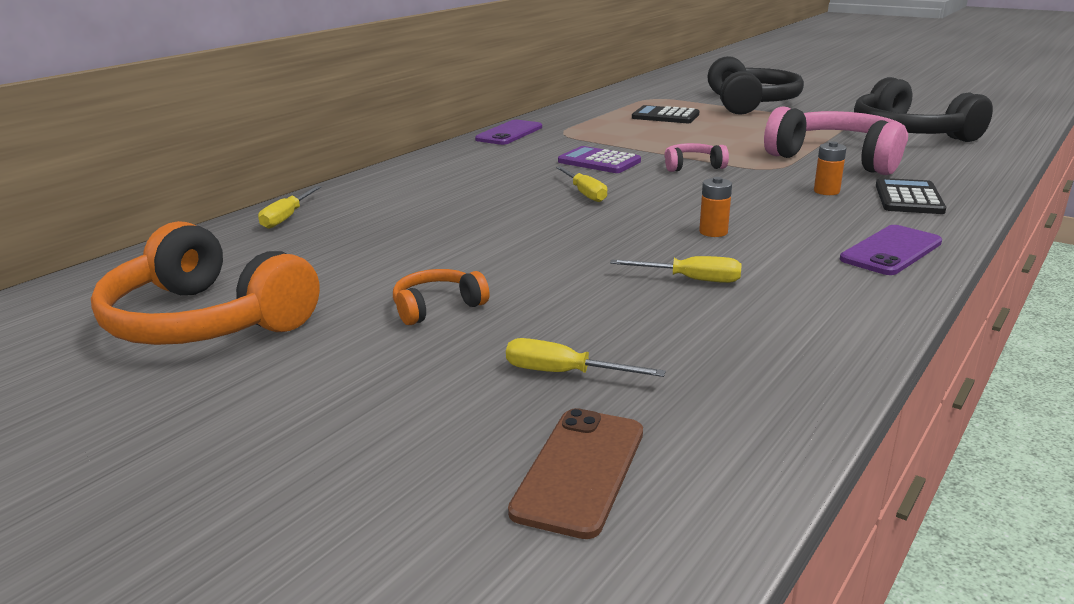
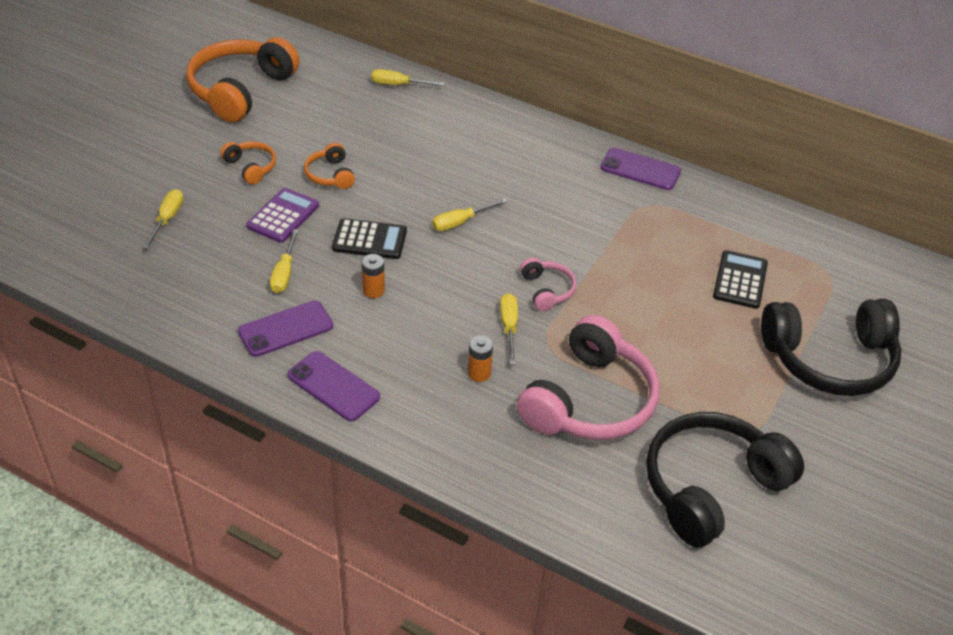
camera: 80 degrees right, 20 degrees up
brown phone [508,408,643,539] -> none
purple calculator [558,146,641,173] -> purple calculator moved to [246,188,319,243]
black calculator [876,178,946,214] -> black calculator moved to [332,218,407,259]
none -> purple phone [238,300,333,357]
none -> orange headphones [304,143,355,189]
none -> yellow screwdriver [500,293,518,364]

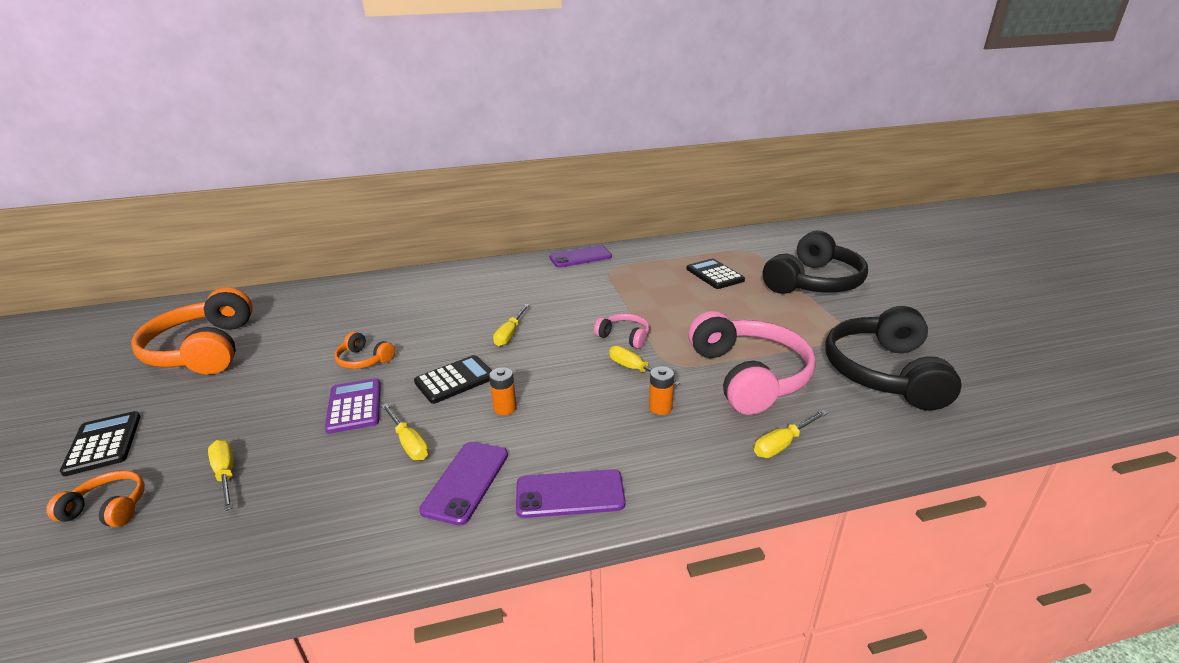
camera: 40 degrees left, 15 degrees down
orange headphones [220,142,276,185] -> orange headphones moved to [46,470,145,527]
yellow screwdriver [371,69,445,86] -> yellow screwdriver moved to [754,410,828,458]
none -> black calculator [60,411,141,476]

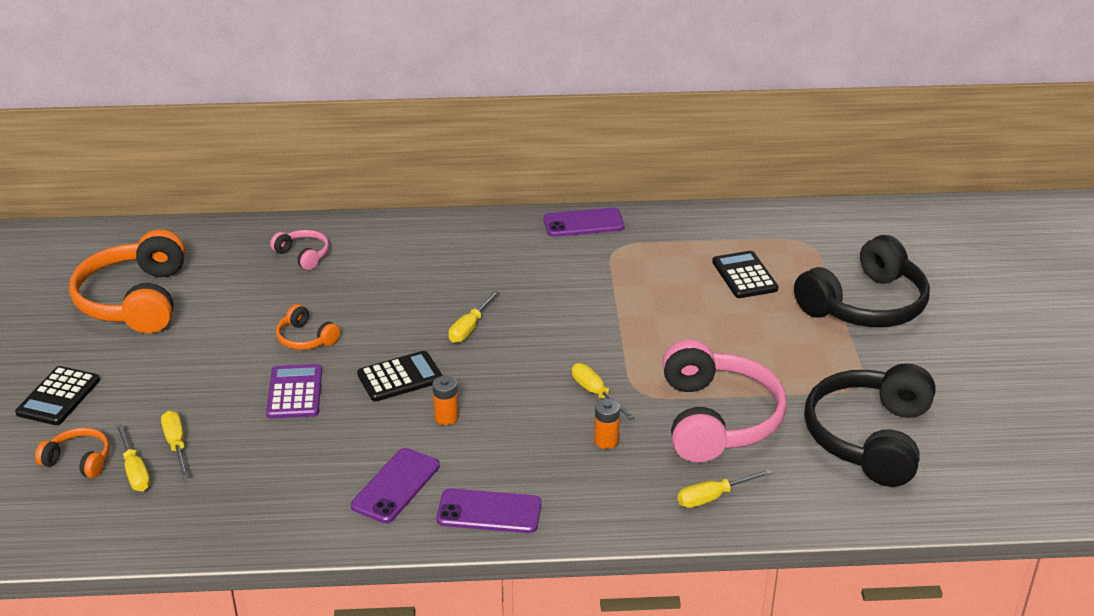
camera: 10 degrees right, 5 degrees up
black calculator [60,411,141,476] -> black calculator turned 150 degrees counterclockwise [15,366,100,425]
yellow screwdriver [381,403,429,460] -> yellow screwdriver moved to [116,424,150,491]
pink headphones [594,313,650,349] -> pink headphones moved to [270,230,329,270]

